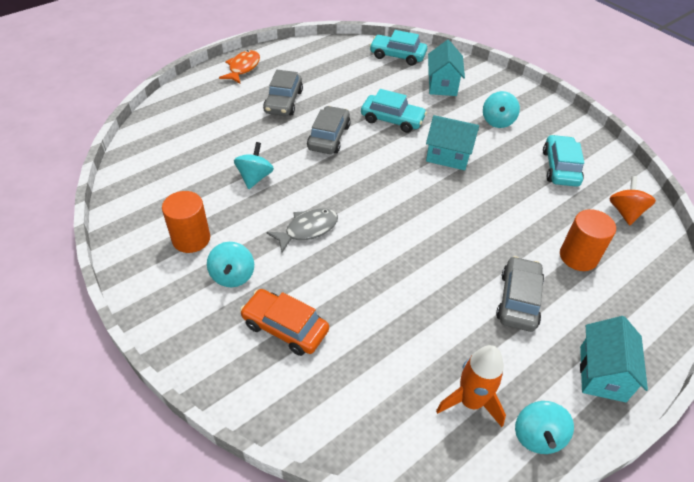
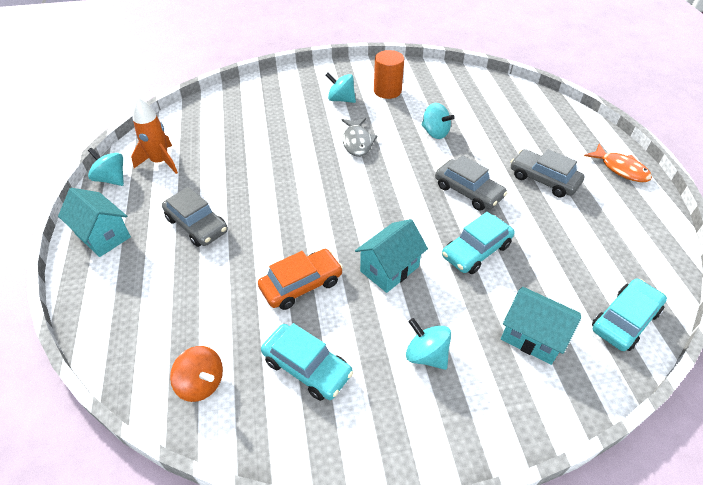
camera: 120 degrees right, 0 degrees up
orange car [240,289,329,356] -> orange car moved to [258,249,343,310]
orange cylinder [560,209,616,271] -> none

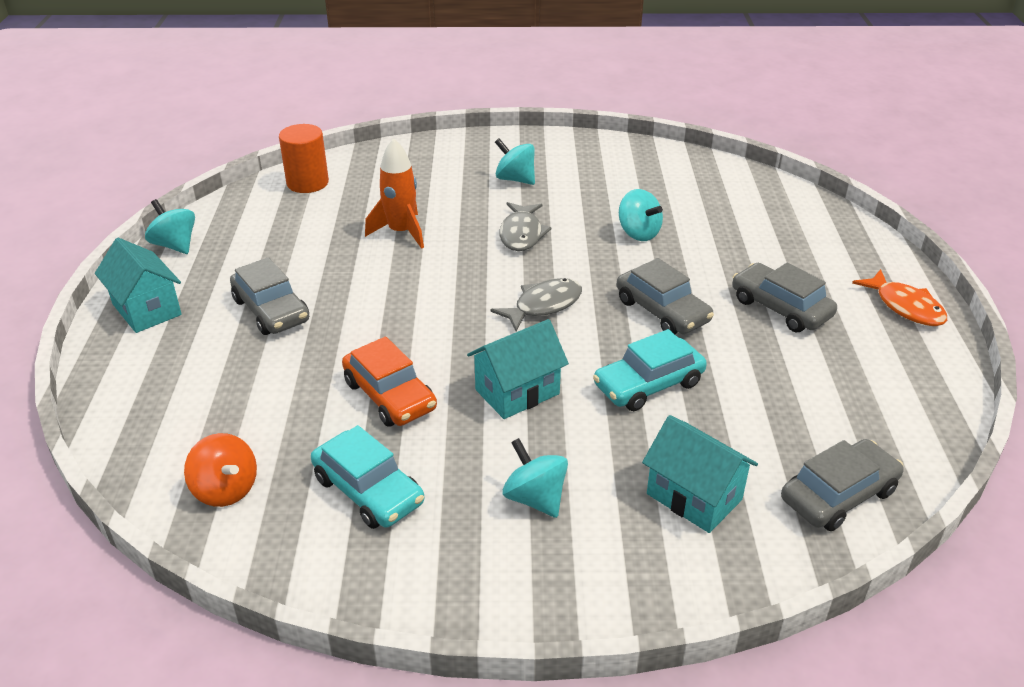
camera: 10 degrees right, 10 degrees down
orange rocket [131,98,178,174] -> orange rocket moved to [365,138,424,249]
orange car [258,249,343,310] -> orange car turned 75 degrees clockwise [342,337,437,427]
orange cylinder [374,50,404,99] -> orange cylinder moved to [279,124,329,193]
turquoise car [592,278,667,351] -> grey car [781,439,904,531]
none -> grey fish [490,278,582,331]

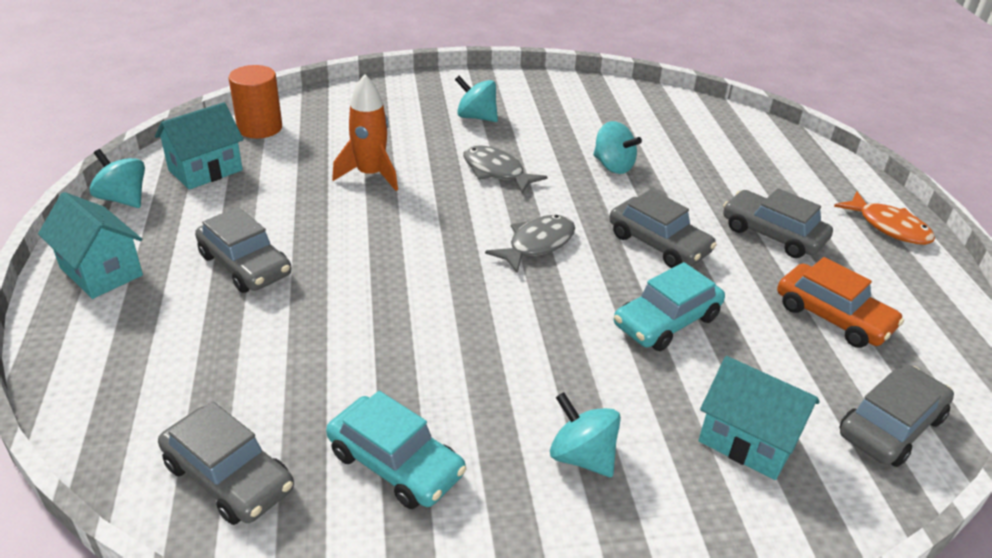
camera: 10 degrees left, 0 degrees up
orange spinning top [184,433,257,507] -> grey car [158,402,294,525]
orange car [342,337,437,427] -> orange car moved to [777,257,904,348]
turquoise house [467,319,569,419] -> turquoise house moved to [155,102,244,190]
grey fish [499,202,552,251] -> grey fish turned 135 degrees clockwise [463,146,548,194]

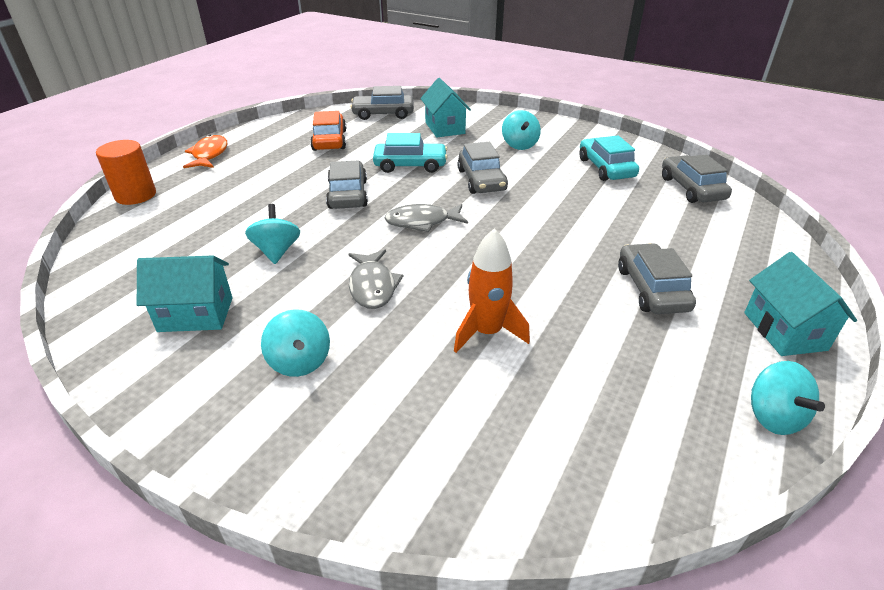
camera: 140 degrees left, 0 degrees up
turquoise house [155,102,244,190] -> turquoise house moved to [137,256,232,332]
orange cylinder [229,65,282,138] -> orange cylinder moved to [96,140,156,205]
grey car [723,188,833,258] -> grey car moved to [457,142,508,194]

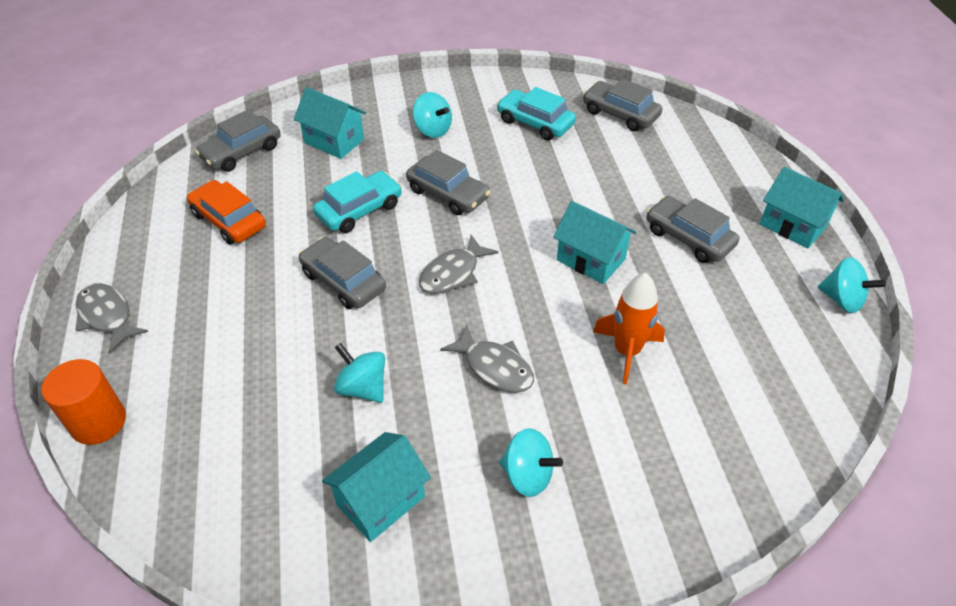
camera: 40 degrees left, 10 degrees up
orange fish [183,135,228,168] -> grey fish [76,283,148,353]
none -> turquoise house [553,201,636,284]

